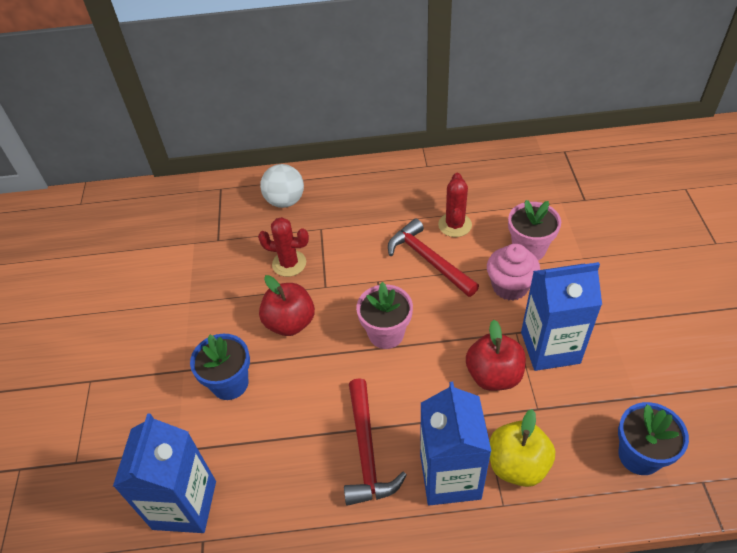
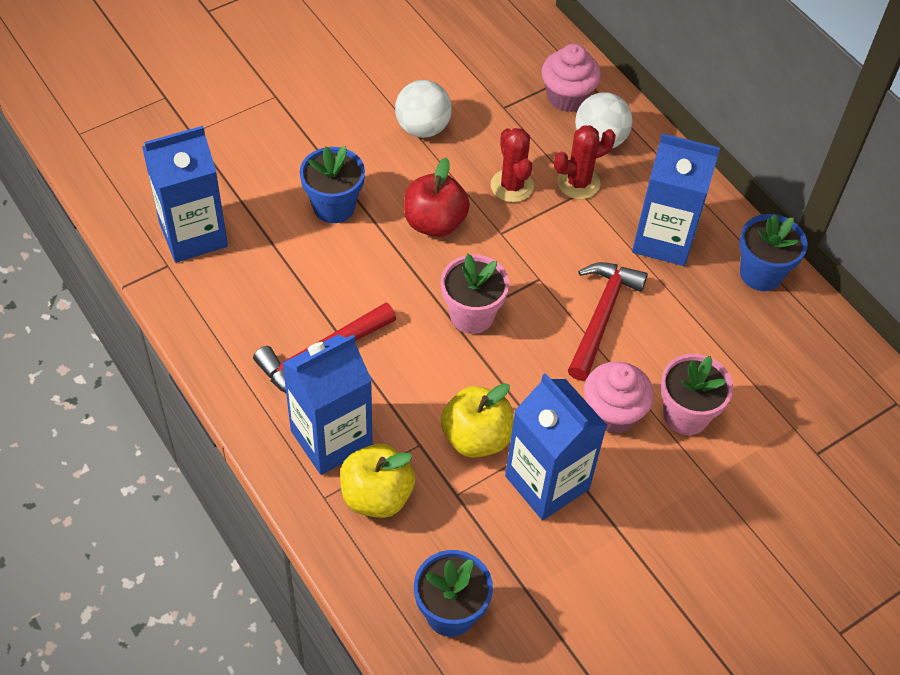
camera: 55 degrees right, 5 degrees up
red cactus [438,173,472,237] -> red cactus moved to [554,125,616,199]
red apple [466,320,526,391] -> yellow apple [441,383,513,458]
none -> white ball [395,80,452,138]
none -> pink cupcake [541,44,601,112]
none -> blue carton [632,133,720,266]
none -> blue flower pot [739,214,808,291]

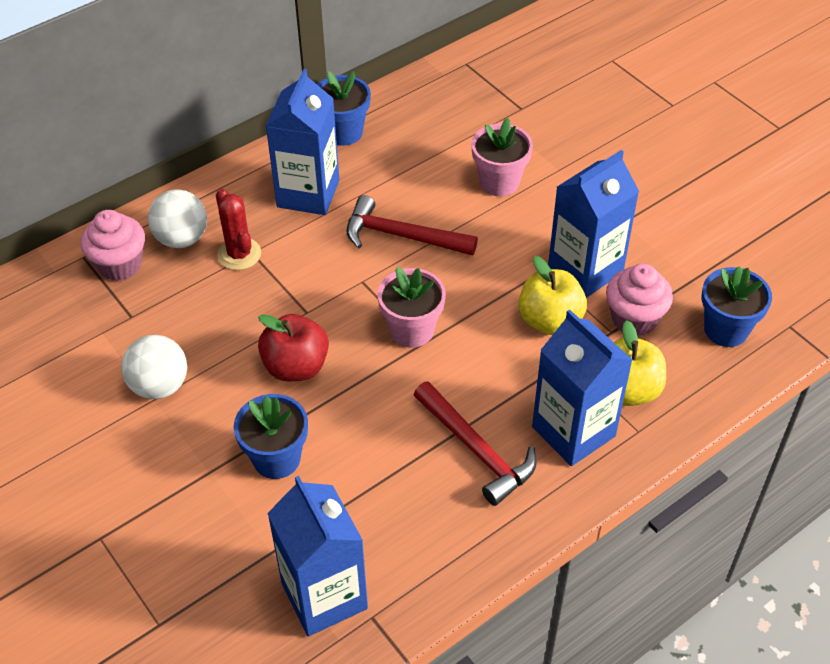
camera: 90 degrees left, 5 degrees down
red cactus [491,128,534,202] -> none
pink cupcake [584,361,654,434] -> pink cupcake moved to [606,264,673,336]

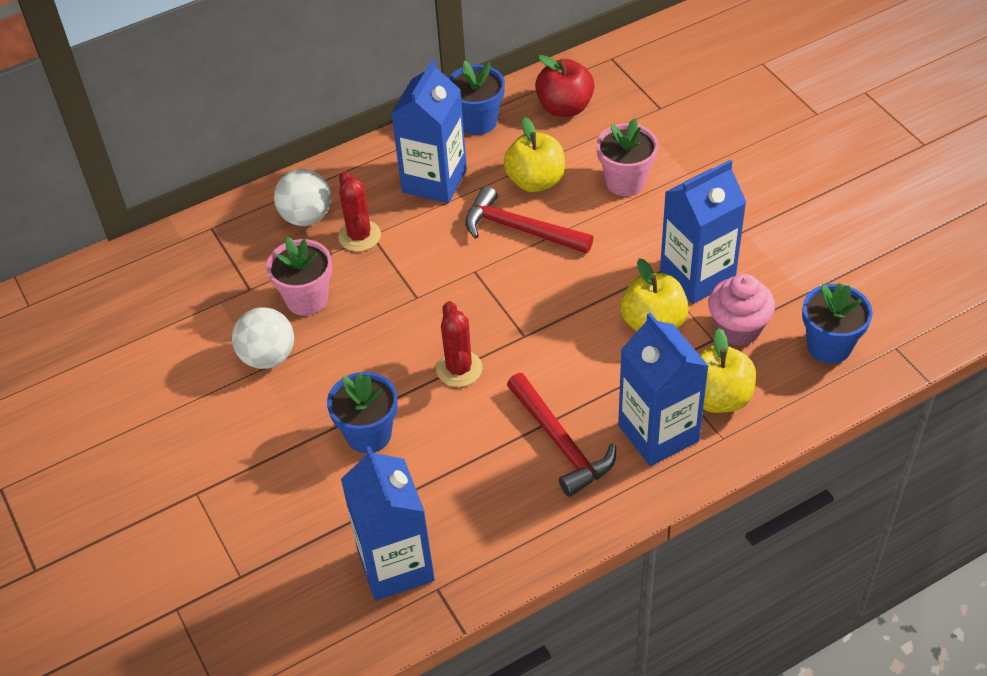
camera: 10 degrees right, 0 degrees up
pink cupcake [81,210,145,281] -> none
red apple [258,314,329,381] -> red apple moved to [535,55,595,117]
pink flower pot [378,267,446,348] -> pink flower pot moved to [266,237,332,316]
none -> red cactus [436,301,482,387]
none -> yellow apple [503,117,565,192]

